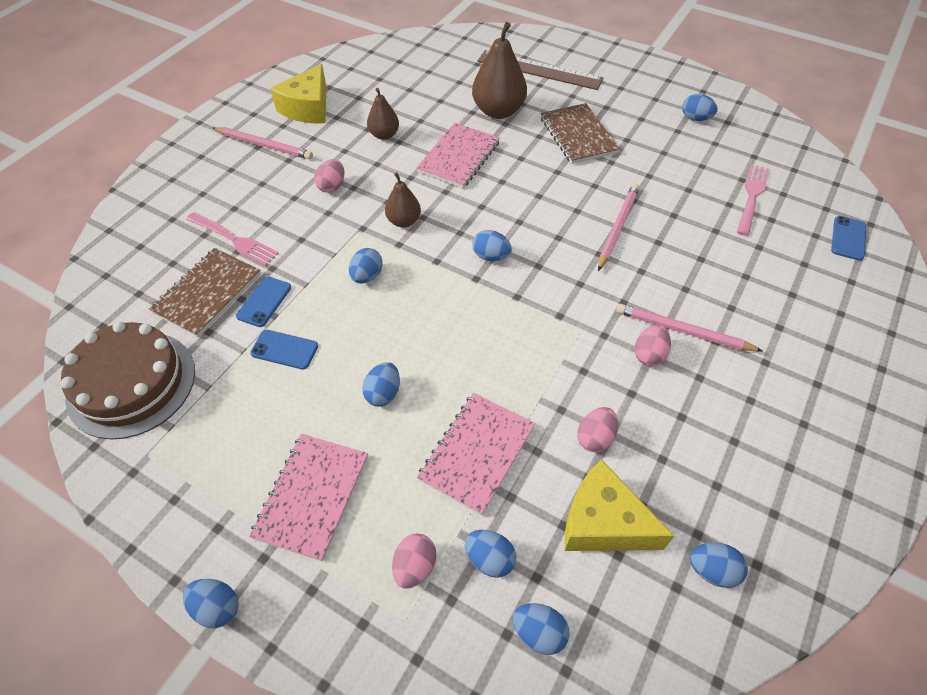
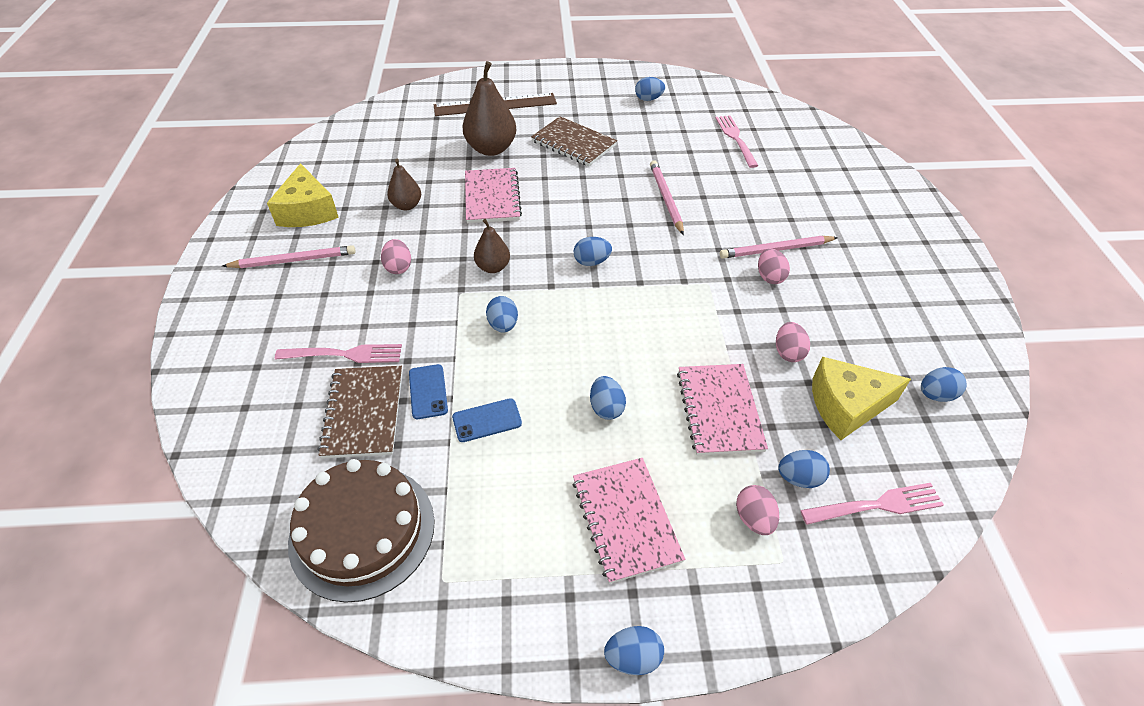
camera: 35 degrees left, 5 degrees down
blue egg [513,603,569,655] -> pink fork [800,483,944,525]
blue phone [831,216,866,260] -> none

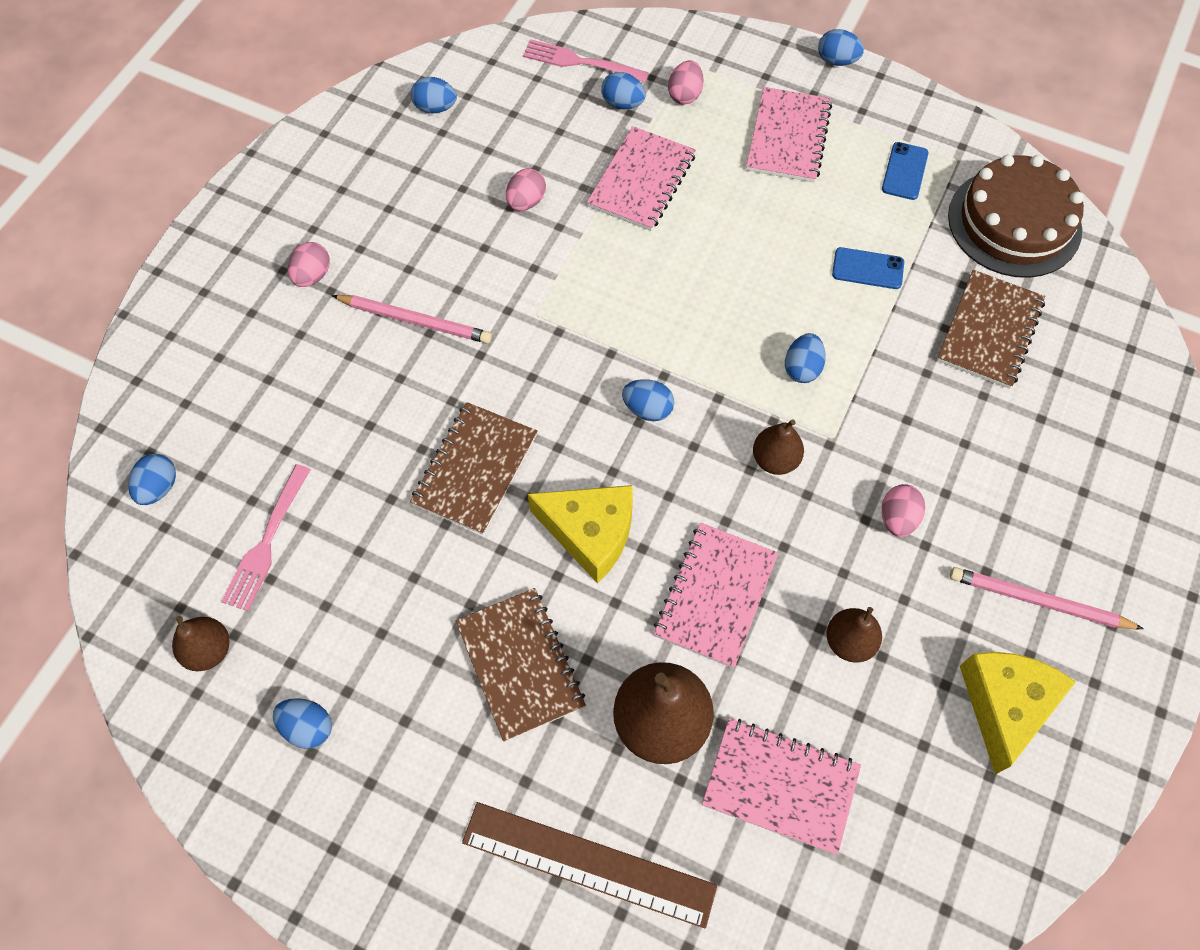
camera: 150 degrees left, 15 degrees up
pink fork [275,344,402,363] -> none
blue phone [409,364,448,419] -> blue phone moved to [882,142,929,200]
blue egg [590,376,626,420] -> blue egg moved to [128,454,176,505]
pink pencil [650,160,684,235] -> brown notebook [410,402,537,535]
pink egg [758,249,790,284] -> pink egg moved to [288,242,330,287]
yellow cheese [812,357,911,440] -> yellow cheese moved to [528,485,633,583]
none -> brown pear [172,616,230,671]
none -> pink notebook [702,718,861,855]

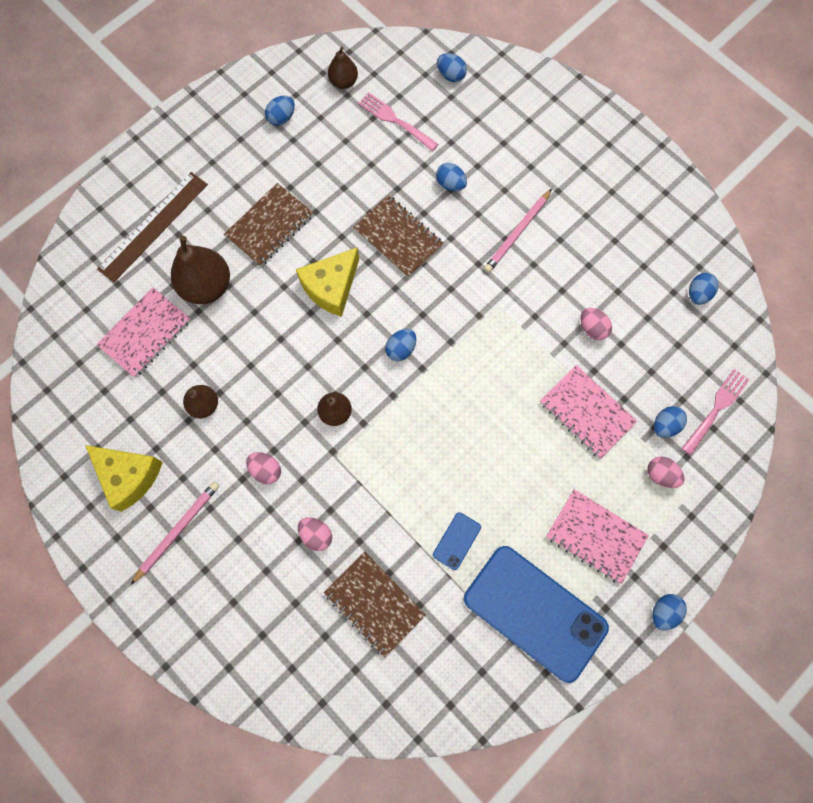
camera: 110 degrees right, 10 degrees up
pink egg [288,242,330,287] -> pink egg moved to [298,517,332,551]
brown notebook [456,588,586,742] -> brown notebook turned 45 degrees counterclockwise [224,183,313,266]
pink notebook [654,523,778,668] -> none
blue egg [785,333,826,383] -> blue egg moved to [436,163,467,191]
blue phone [882,142,929,200] -> blue phone [464,546,609,683], size x2.49
brown cake [948,155,1084,278] -> none

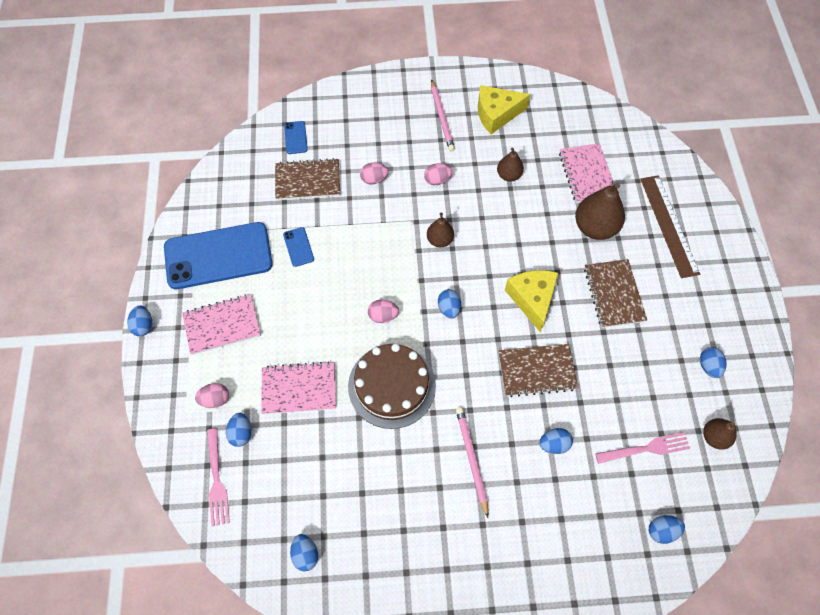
camera: 130 degrees right, 10 degrees down
pink egg [580,308,612,340] -> pink egg moved to [368,300,399,323]
none -> blue phone [284,121,308,154]
none -> brown cake [348,344,436,429]

